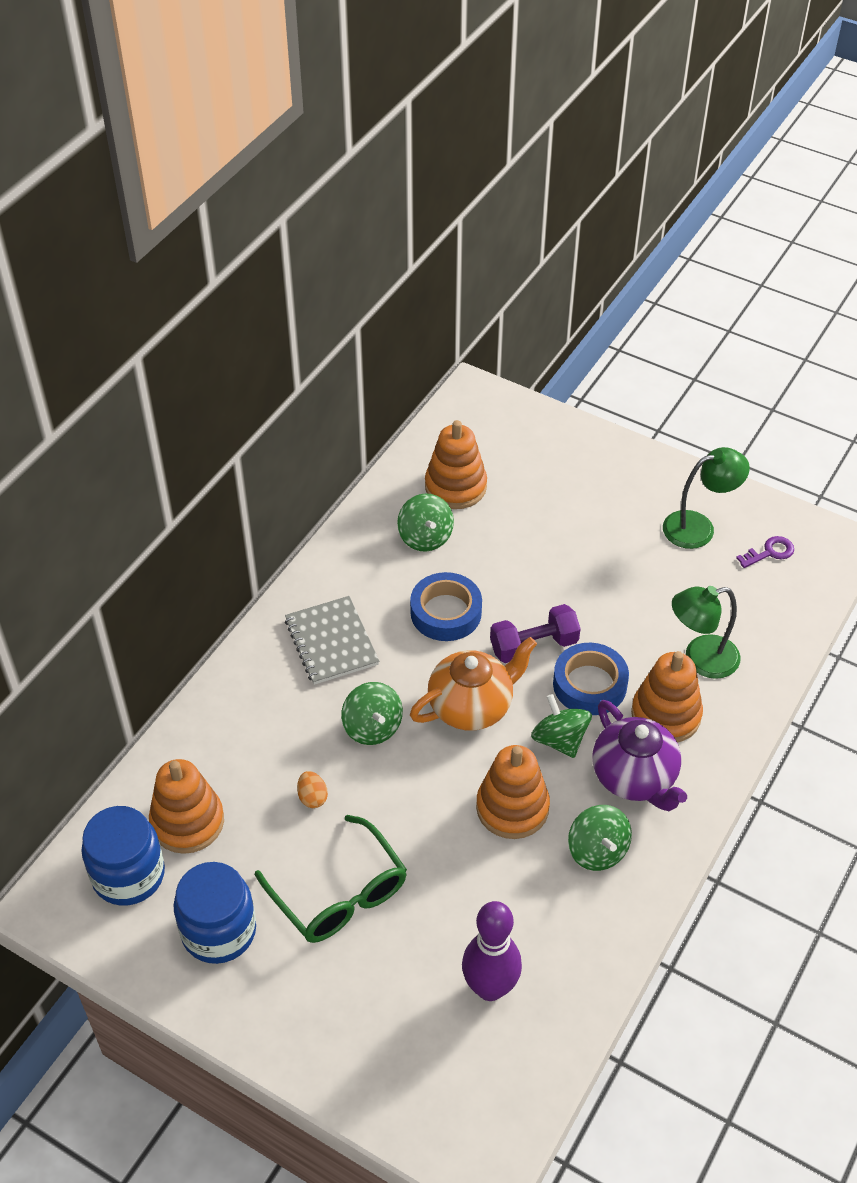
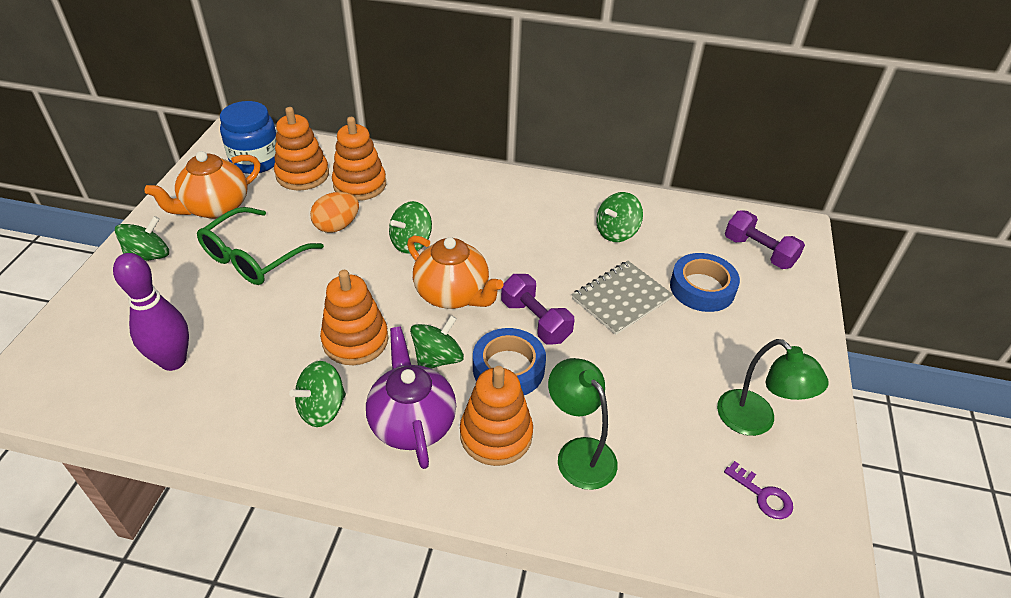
camera: 70 degrees right, 5 degrees down
blue jar [174,862,256,964] -> orange teapot [145,151,261,219]
grey notebook [285,596,379,685] -> grey notebook moved to [572,261,673,335]
orange egg [297,771,328,808] -> orange egg [310,192,359,233], size x1.64
blue tape [410,572,482,641] -> blue tape moved to [670,253,740,312]
orange stacking toy [425,420,487,509] -> orange stacking toy moved to [332,117,386,201]
purple teapot [592,700,687,811] -> purple teapot turned 120 degrees clockwise [366,327,456,469]
none -> green spinning top [115,216,169,261]
none -> purple dumbbell [725,210,805,269]

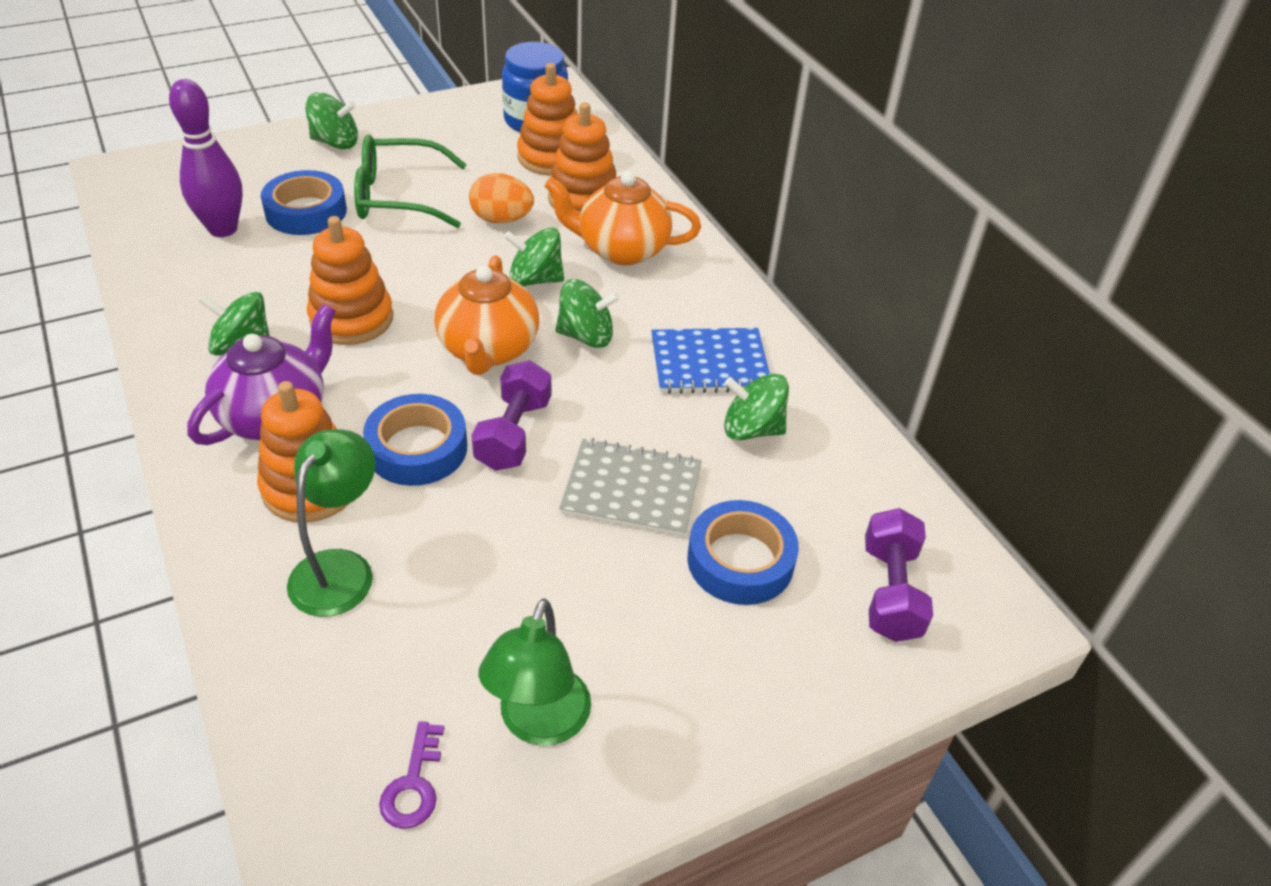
camera: 50 degrees right, 0 degrees up
orange teapot [145,151,261,219] -> orange teapot moved to [545,171,701,265]
green spinning top [410,315,464,369] -> green spinning top moved to [556,279,620,348]
none -> blue tape [261,170,347,235]
none -> blue notebook [651,328,770,394]

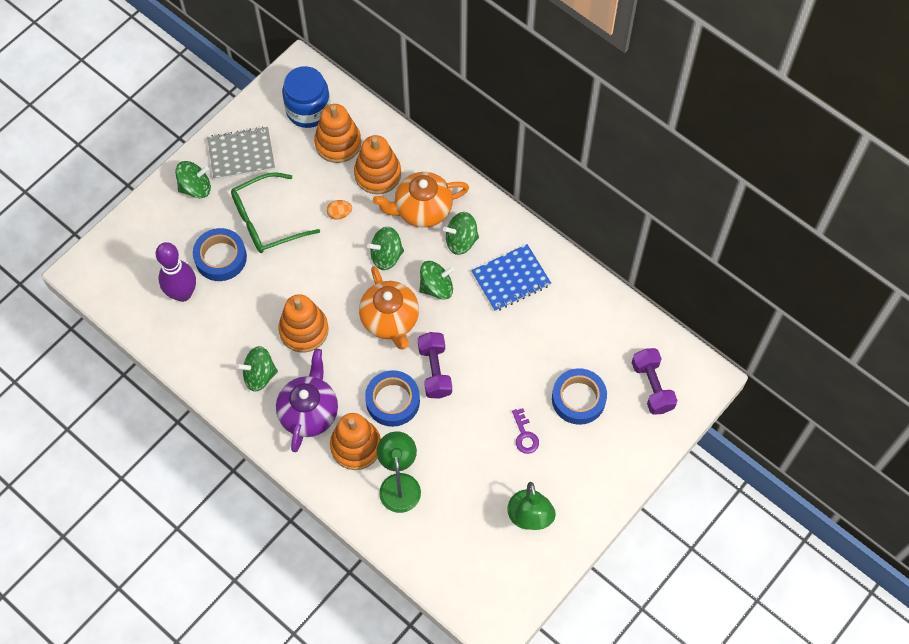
camera: 20 degrees left, 20 degrees up
purple key [379,721,444,829] -> purple key moved to [512,408,539,454]
orange egg [469,173,534,224] -> orange egg [327,200,352,220], size x0.61
grey notebook [559,438,702,537] -> grey notebook moved to [207,126,275,180]
green spinning top [724,374,789,440] -> green spinning top moved to [443,212,479,255]

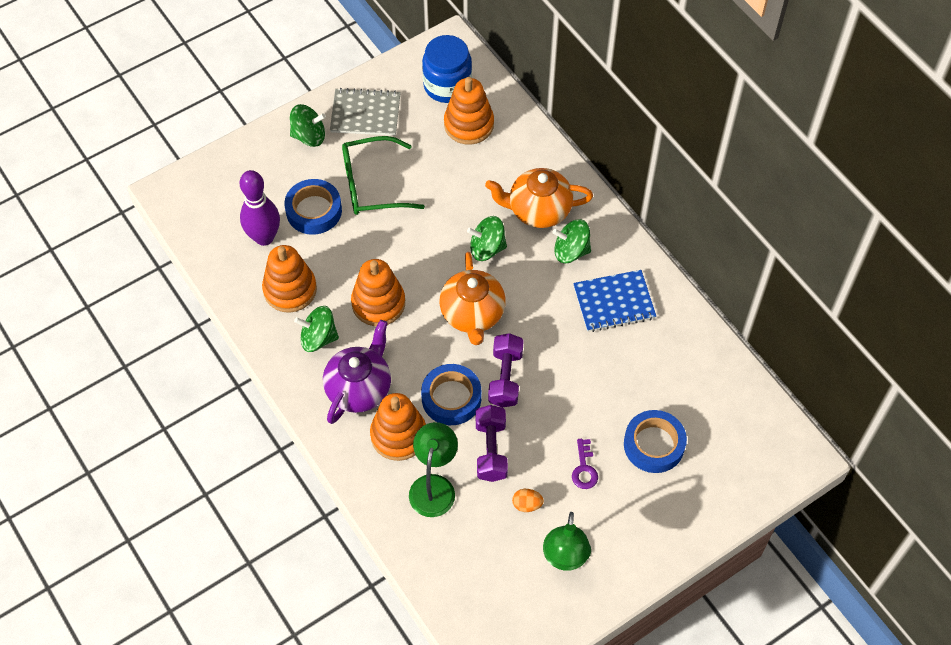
camera: 15 degrees right, 5 degrees down
orange egg [327,200,352,220] -> orange egg moved to [512,489,544,512]
orange stacking toy [354,135,401,194] -> orange stacking toy moved to [262,245,317,313]
green spinning top [419,261,455,300] -> none
purple dumbbell [632,348,678,415] -> purple dumbbell moved to [476,405,508,482]

